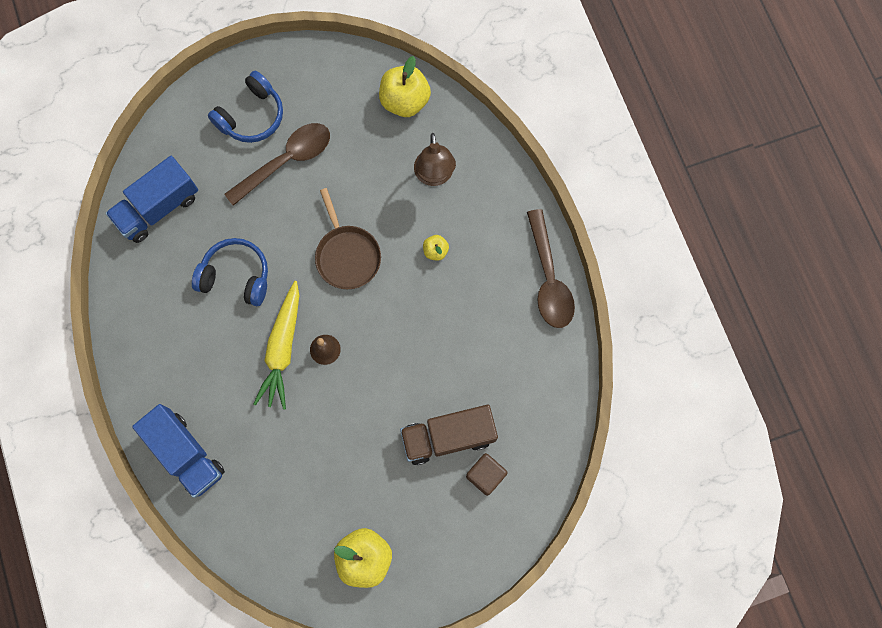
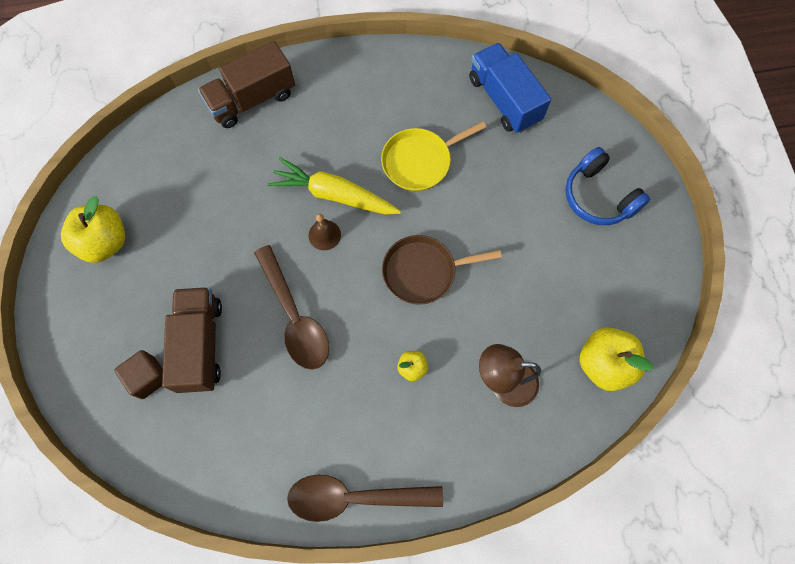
camera: 100 degrees right, 5 degrees down
blue truck [132,404,225,498] -> brown truck [198,41,295,128]
blue headphones [192,238,268,306] -> yellow pan [381,121,486,191]
brown spoon [224,123,330,206] -> brown spoon moved to [254,245,329,370]

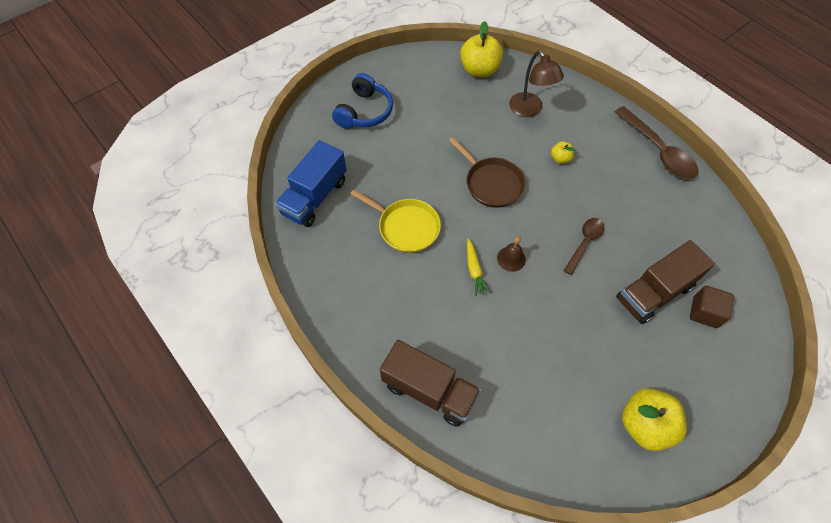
camera: 120 degrees left, 10 degrees down
brown spoon [254,245,329,370] -> brown spoon [563,218,604,275], size x0.61
yellow carrot [268,157,401,215] -> yellow carrot [467,239,491,296], size x0.52

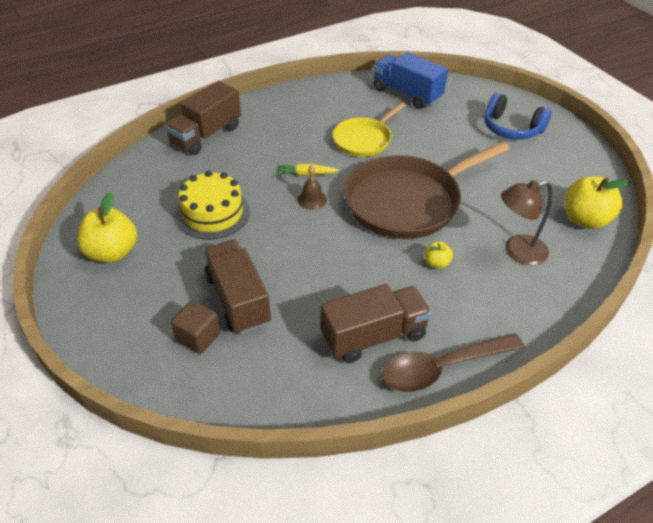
camera: 100 degrees right, 15 degrees down
brown pan [449,137,526,208] -> brown pan [344,141,510,239], size x1.77
brown spoon [563,218,604,275] -> none
none -> yellow cake [176,171,250,239]
none -> brown truck [320,284,432,363]

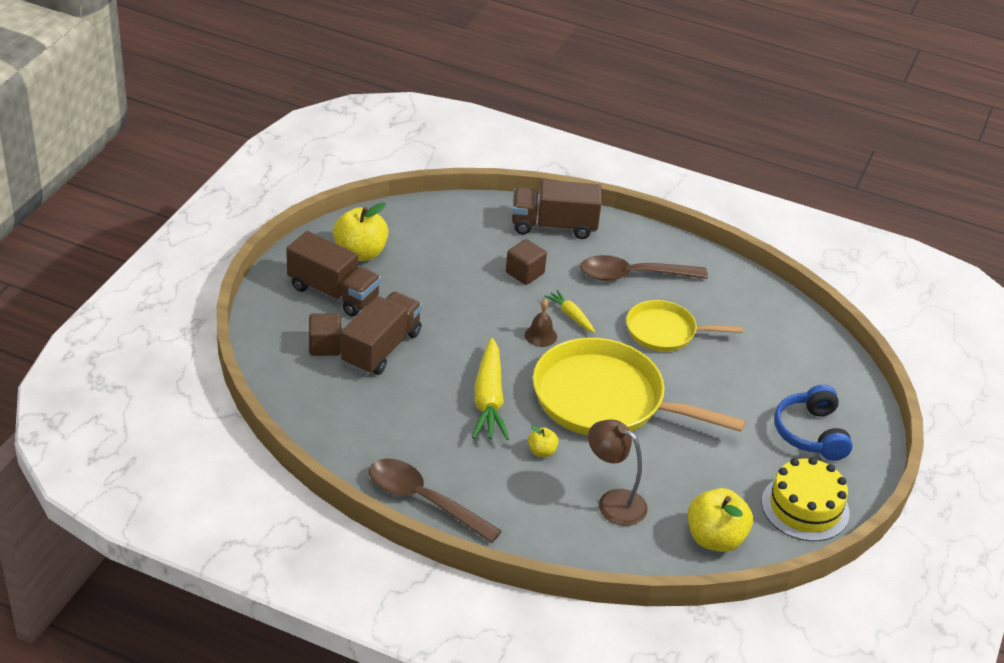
camera: 50 degrees right, 5 degrees down
yellow cake [176,171,250,239] -> yellow cake moved to [762,457,850,541]
brown truck [320,284,432,363] -> brown truck moved to [286,231,381,316]
brown pan [344,141,510,239] -> yellow pan [533,338,746,435]
blue truck [373,52,448,109] -> none
none -> yellow carrot [472,338,509,440]
none -> brown cube [506,239,547,285]
none -> brown spoon [580,255,708,281]

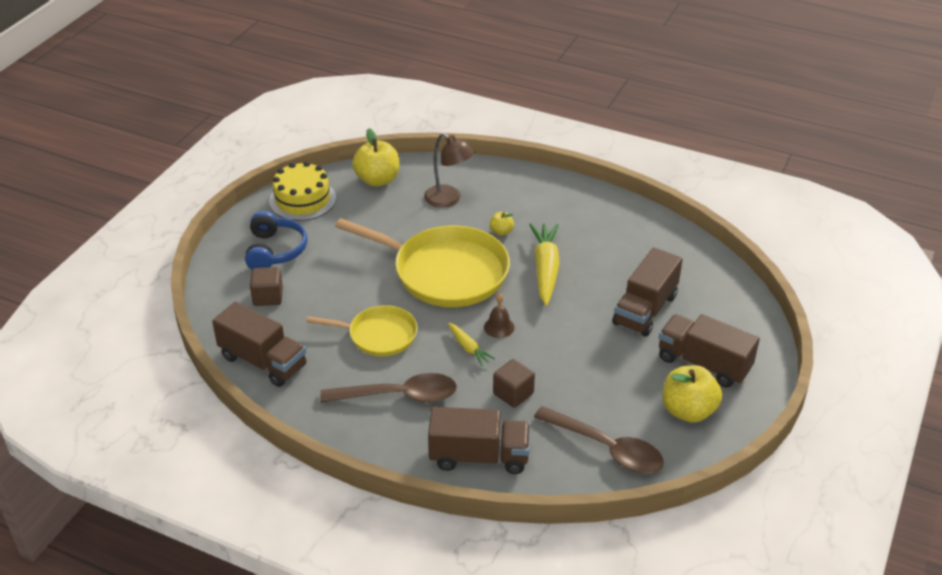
camera: 175 degrees left, 0 degrees up
brown cube [309,313,341,356] -> brown cube moved to [250,267,283,306]
brown spoon [369,459,502,543] -> brown spoon moved to [534,406,664,474]
none -> brown truck [212,302,307,387]

